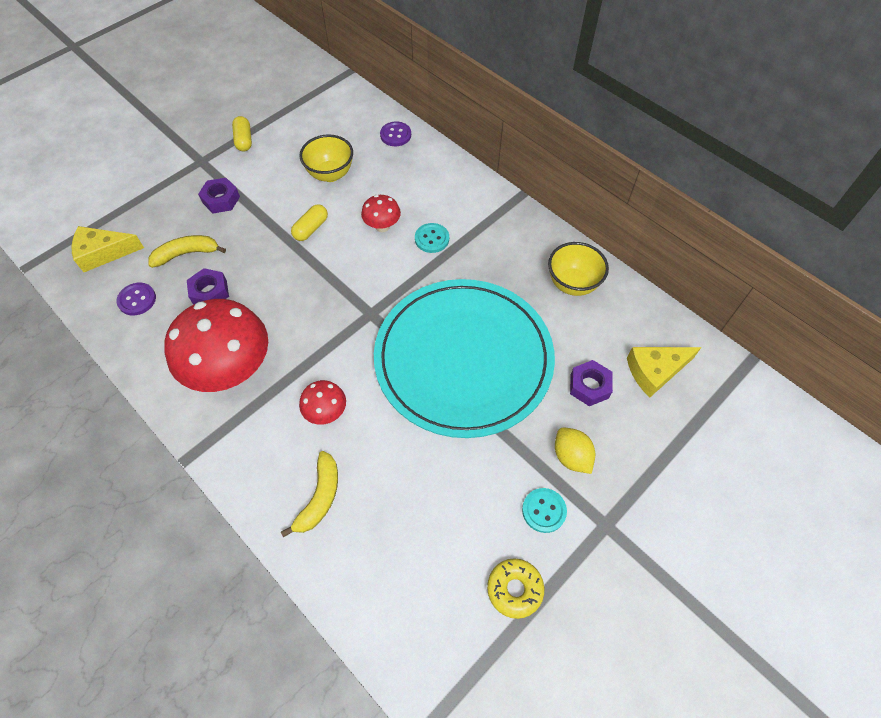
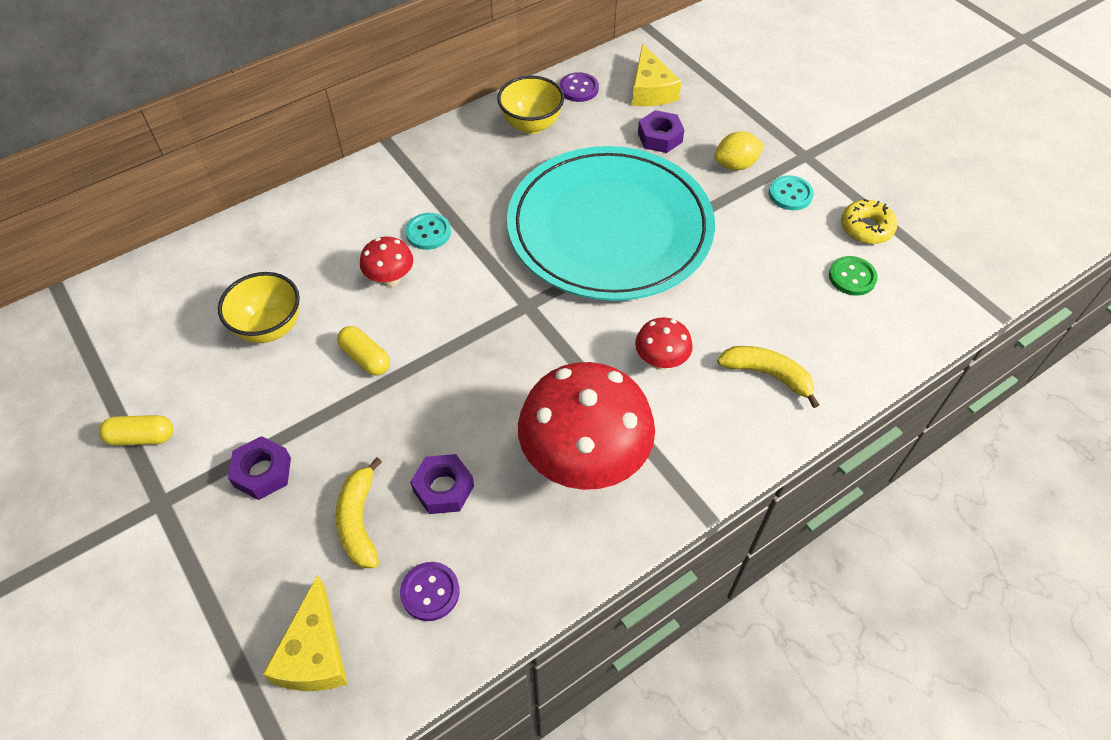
camera: 80 degrees left, 5 degrees down
purple button [380,122,411,146] -> purple button moved to [559,72,599,102]
none -> green button [829,256,878,296]

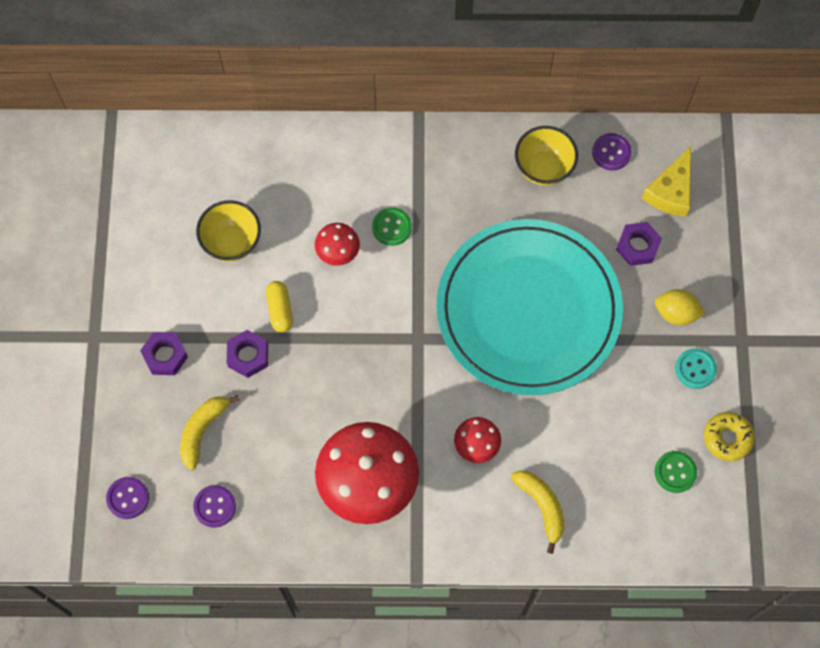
camera: 35 degrees right, 15 degrees up
yellow capsule [99,415,173,446] -> none
yellow cheese [263,575,347,691] -> purple button [106,477,149,519]
turquoise button [405,213,451,250] -> green button [372,207,412,246]
purple nut [410,454,474,514] -> purple nut moved to [227,330,268,378]

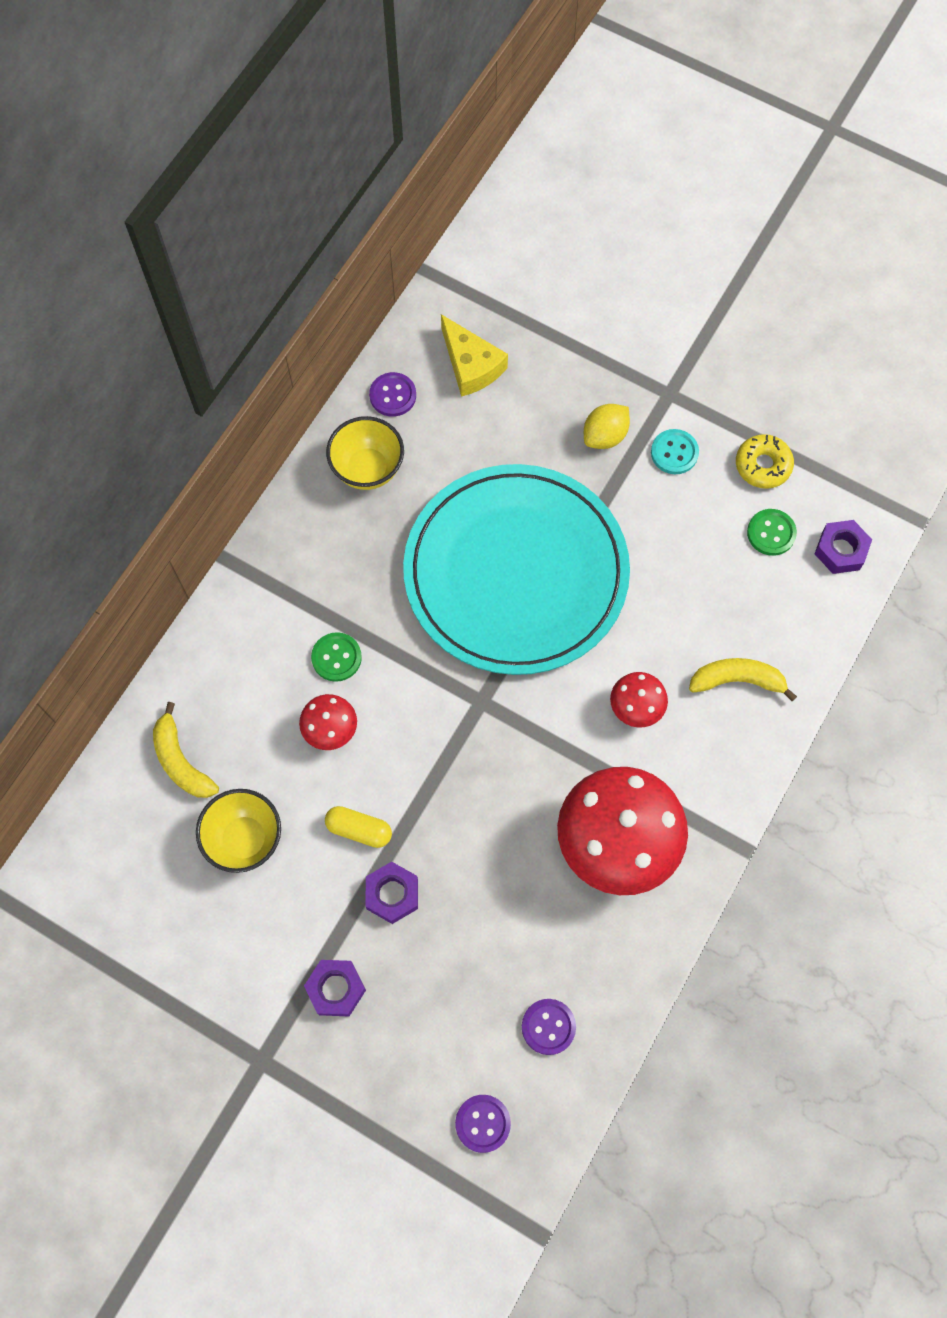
camera: 60 degrees left, 0 degrees up
yellow banana [180,395,239,470] -> yellow banana moved to [153,702,219,798]
purple nut [616,222,662,266] -> purple nut moved to [815,520,872,574]

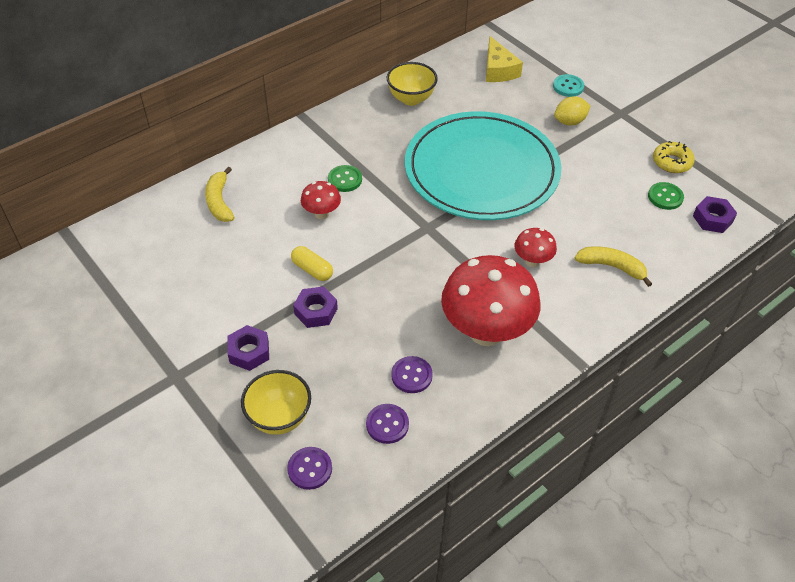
camera: 20 degrees right, 20 degrees down
yellow bowl [196,789,281,873] -> yellow bowl moved to [241,370,311,435]
purple button [369,372,416,417] -> purple button moved to [391,356,433,393]
turquoise button [651,429,699,474] -> turquoise button moved to [553,74,584,97]

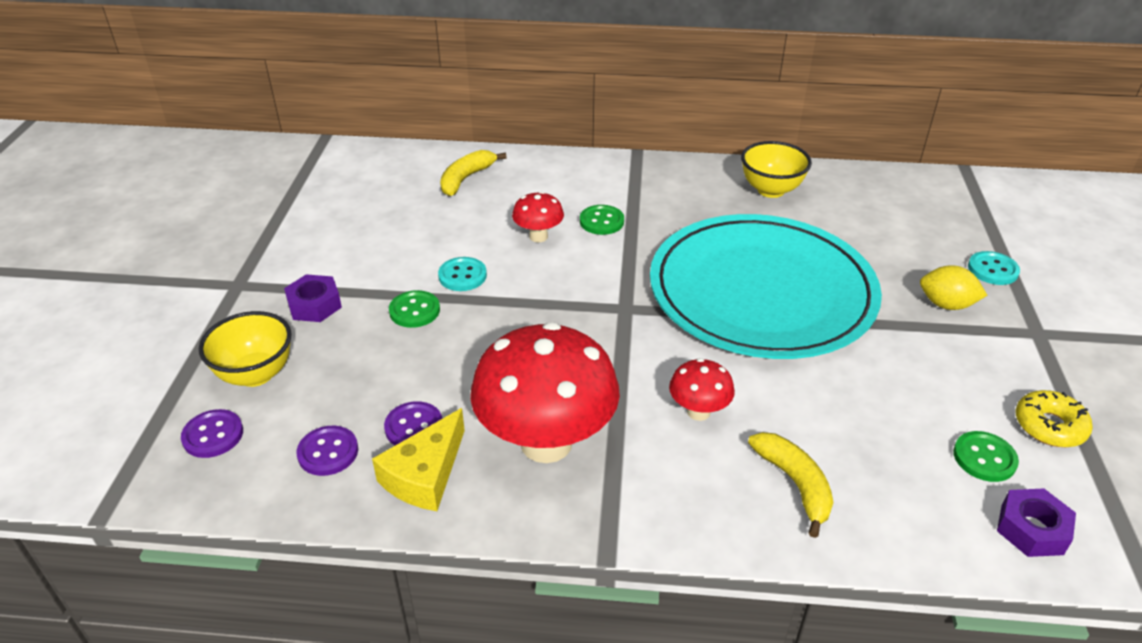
camera: 45 degrees right, 10 degrees down
yellow capsule [291,246,333,281] -> turquoise button [438,257,487,291]
purple nut [293,286,338,328] -> green button [389,290,440,328]
yellow cheese [486,36,523,82] -> yellow cheese moved to [372,408,465,511]

